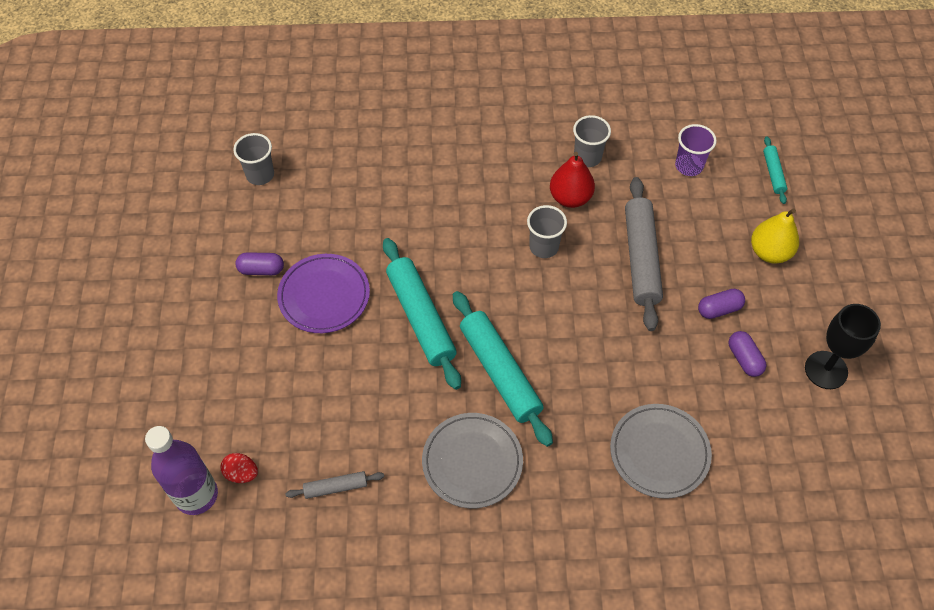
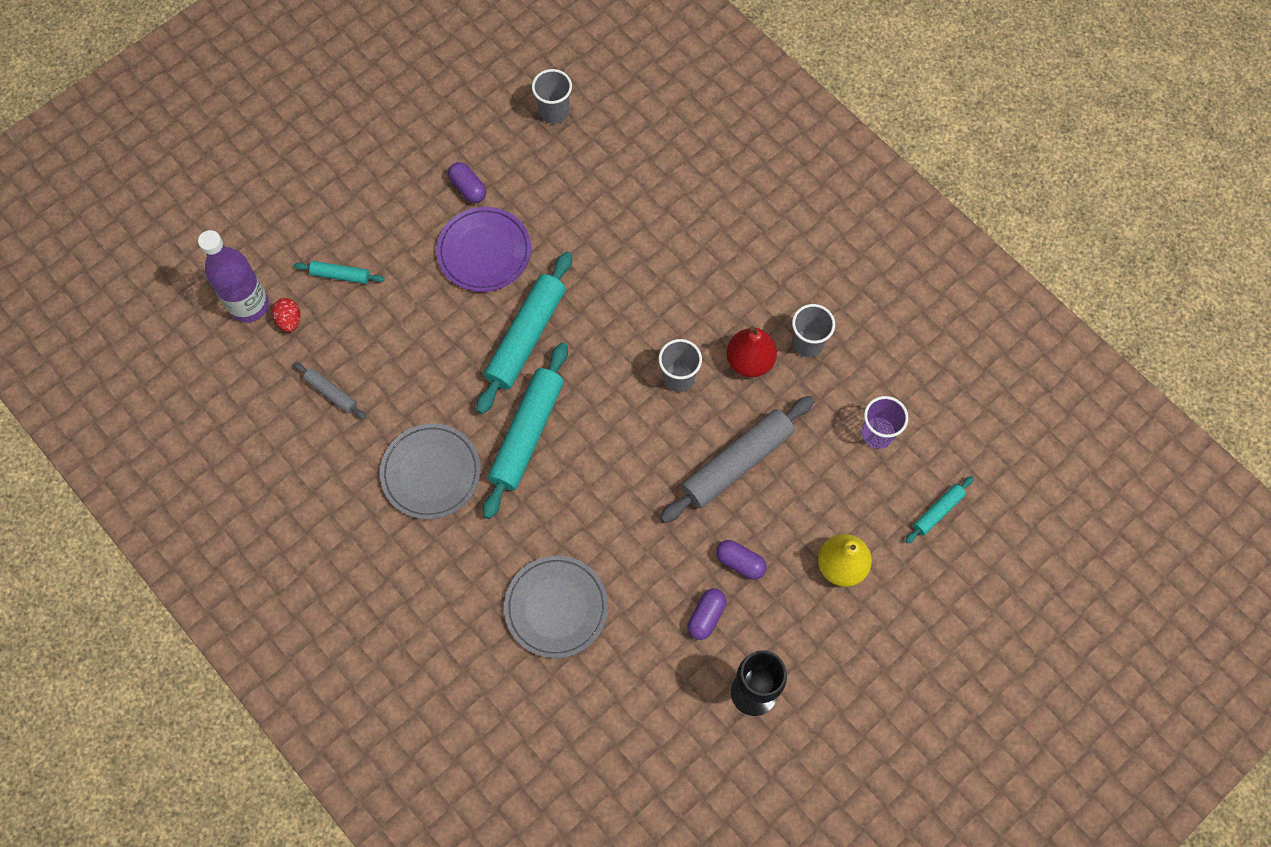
camera: 50 degrees right, 10 degrees up
none -> turquoise rolling pin [294,261,385,284]

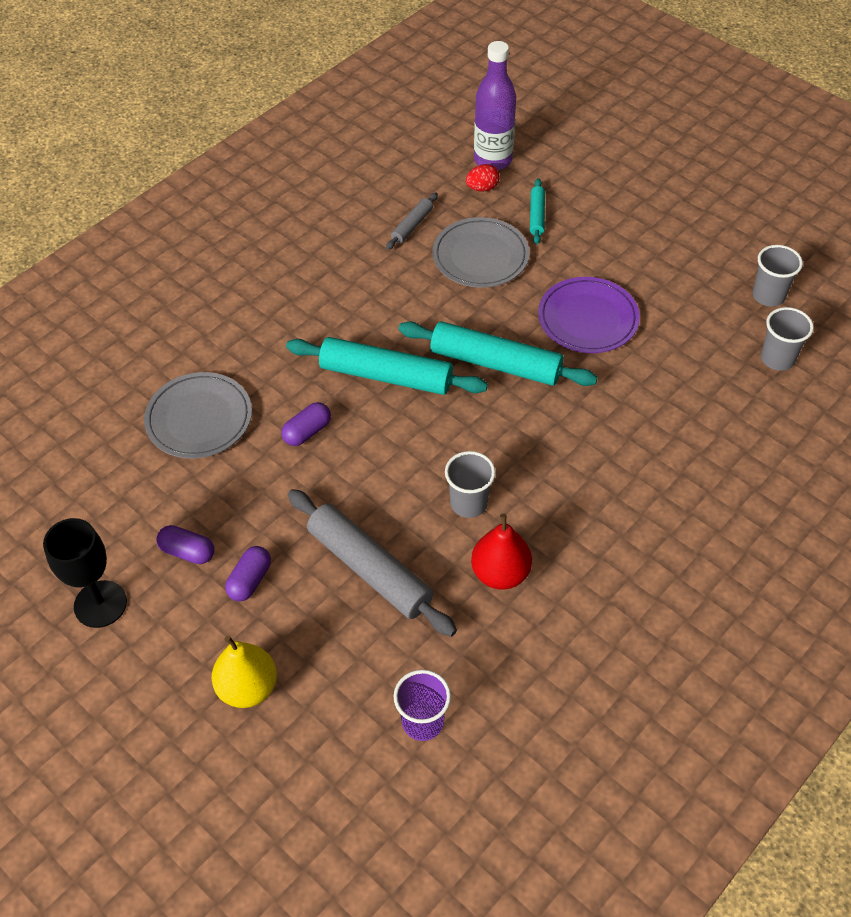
camera: 85 degrees right, 15 degrees down
grey plate [380,423,481,519] -> grey plate moved to [433,217,529,288]
purple capsule [448,162,486,203] -> purple capsule moved to [281,402,331,446]
grey cup [792,304,835,357] -> grey cup moved to [752,245,803,307]
turquoise rolling pin [905,476,974,544] -> none

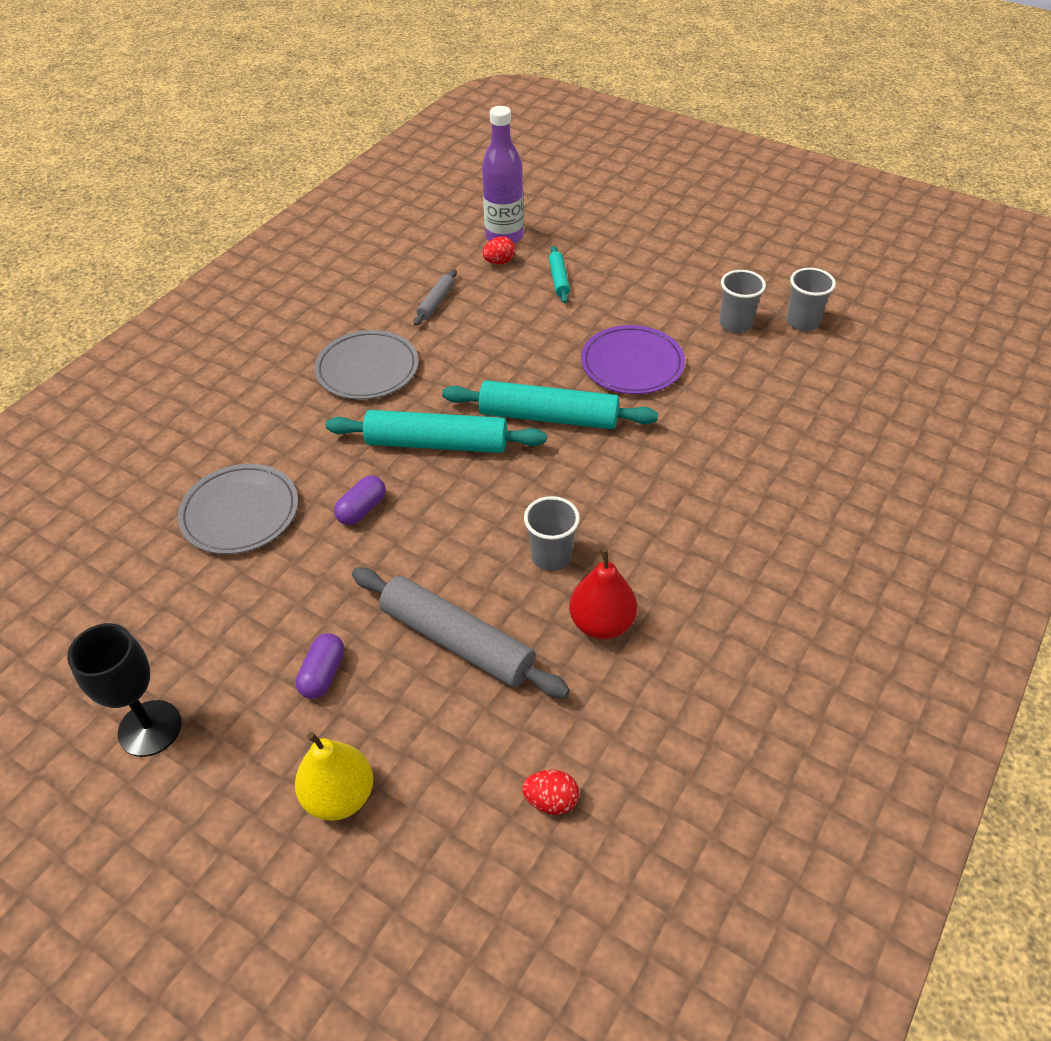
camera: 10 degrees left, 5 degrees down
purple capsule [156,525,214,564] -> none
purple cup [393,670,451,741] -> red egg [522,770,579,815]
grey plate [433,217,529,288] -> grey plate moved to [314,330,419,400]
grey cup [761,307,814,371] -> grey cup moved to [719,270,766,333]

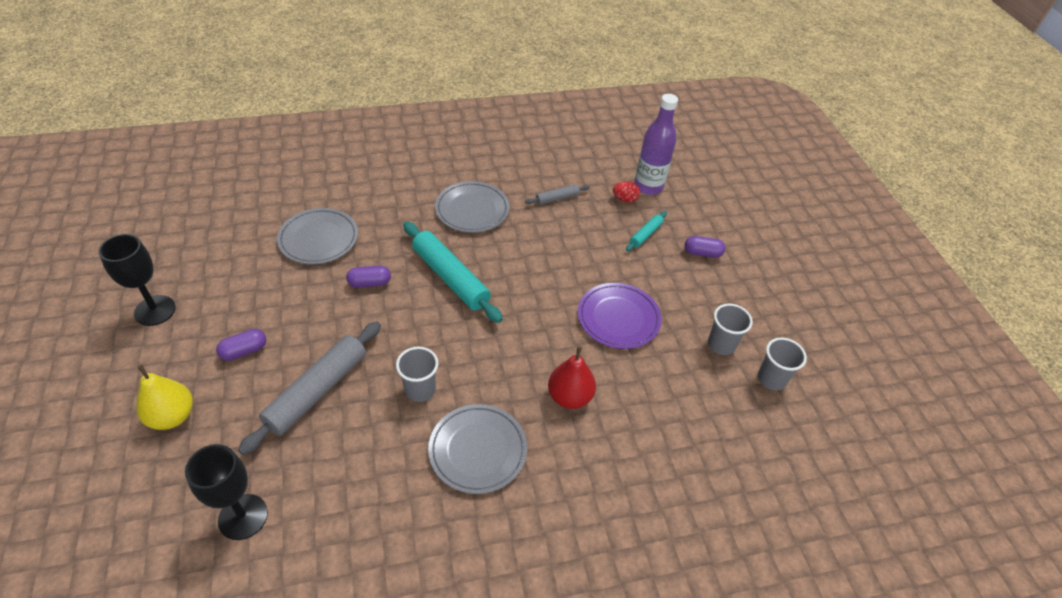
camera: 40 degrees right, 0 degrees up
grey rolling pin [352,567,570,698] -> grey rolling pin turned 45 degrees clockwise [238,321,381,455]
turquoise rolling pin [442,380,658,429] -> none
red egg [522,770,579,815] -> black goblet [185,444,268,540]
red pear [569,549,637,639] -> red pear moved to [548,346,596,409]
none -> grey plate [428,404,527,494]
none -> purple capsule [684,236,726,258]

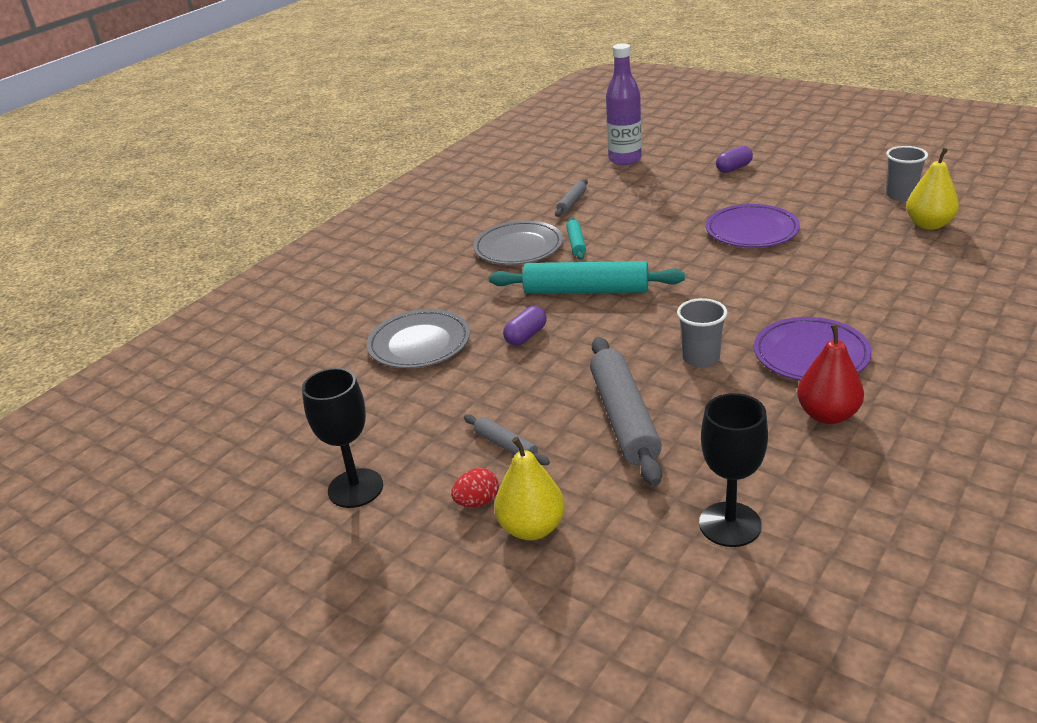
camera: 35 degrees left, 15 degrees down
purple capsule [216,329,266,361] -> grey rolling pin [464,414,550,465]
grey plate [428,404,527,494] -> purple plate [754,317,872,381]
red pear [548,346,596,409] -> red pear moved to [797,324,864,424]
red egg [613,181,640,203] -> red egg moved to [451,468,499,507]
turquoise rolling pin [626,211,667,251] -> turquoise rolling pin moved to [566,217,586,260]
grey cup [708,303,753,355] -> none
none -> yellow pear [906,148,959,230]

